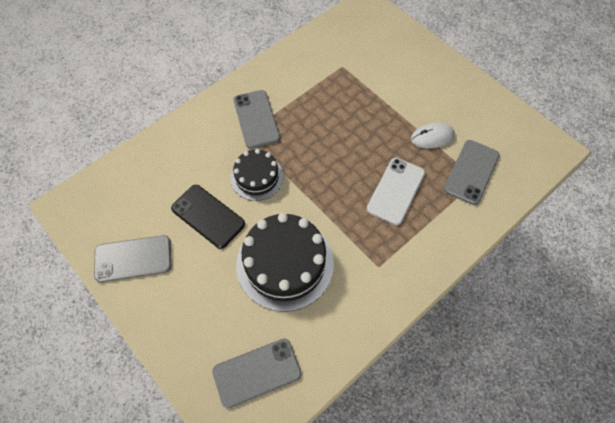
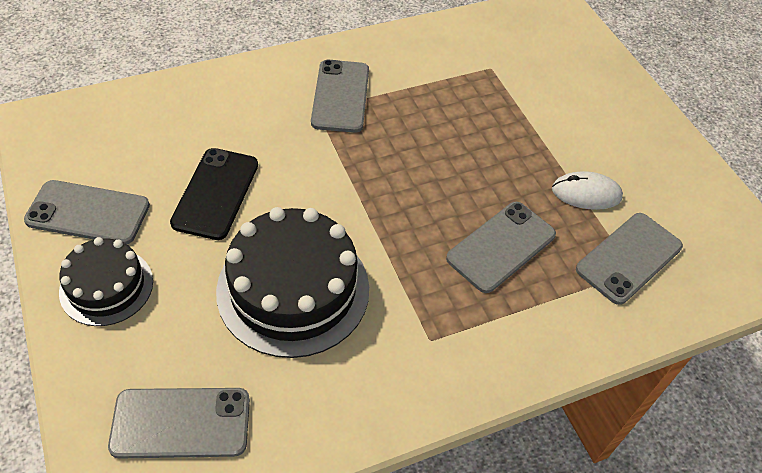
camera: 15 degrees right, 10 degrees down
black phone [171,185,245,249] -> black phone turned 45 degrees clockwise [170,148,258,240]
black cake [231,149,283,201] -> black cake moved to [59,237,153,326]
white phone [367,158,425,225] -> grey phone [446,202,556,293]

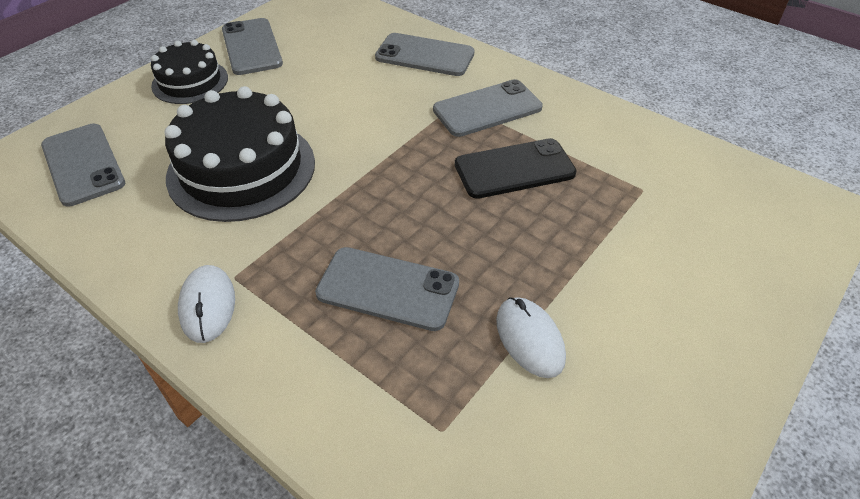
camera: 65 degrees right, 5 degrees down
black phone [170,148,258,240] -> black phone moved to [455,138,577,199]
grey phone [576,213,683,305] -> grey phone moved to [375,33,475,76]
none -> white mouse [178,265,235,343]

